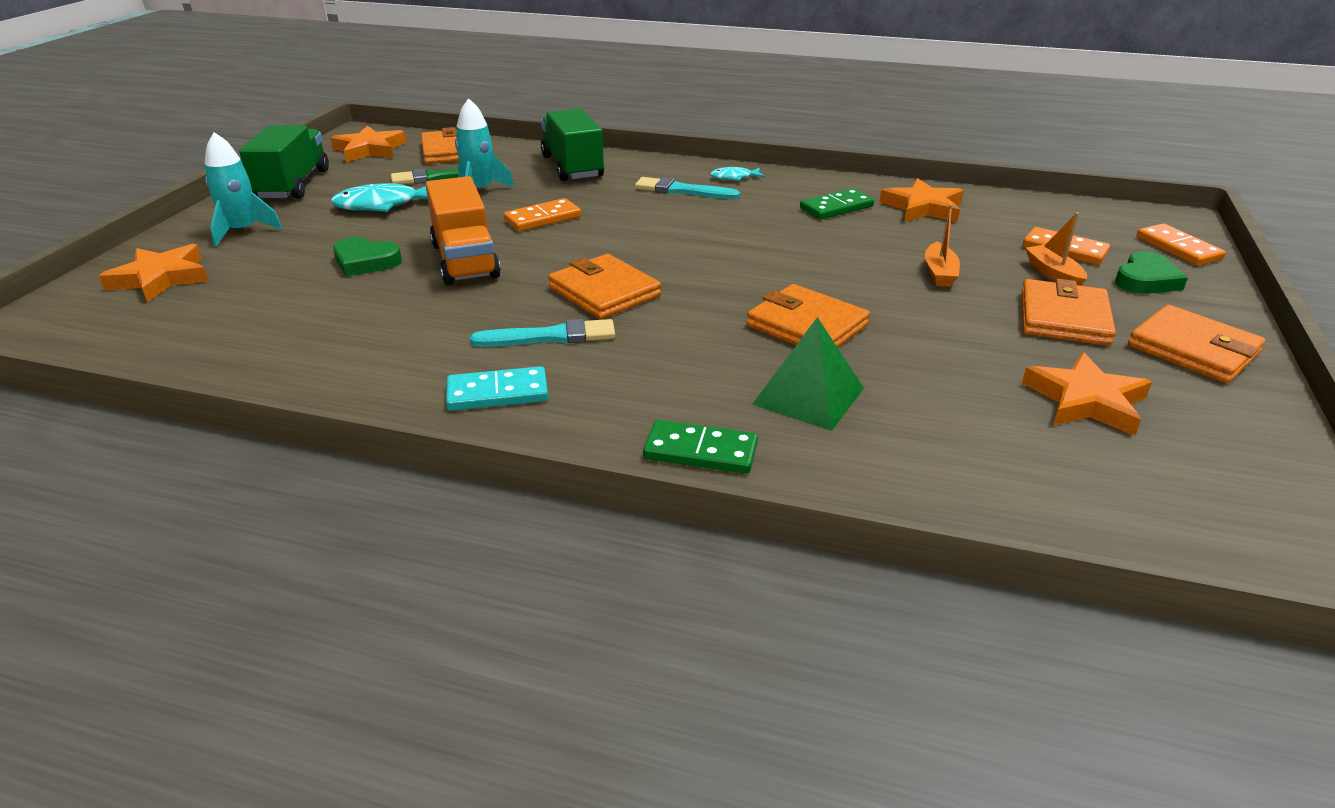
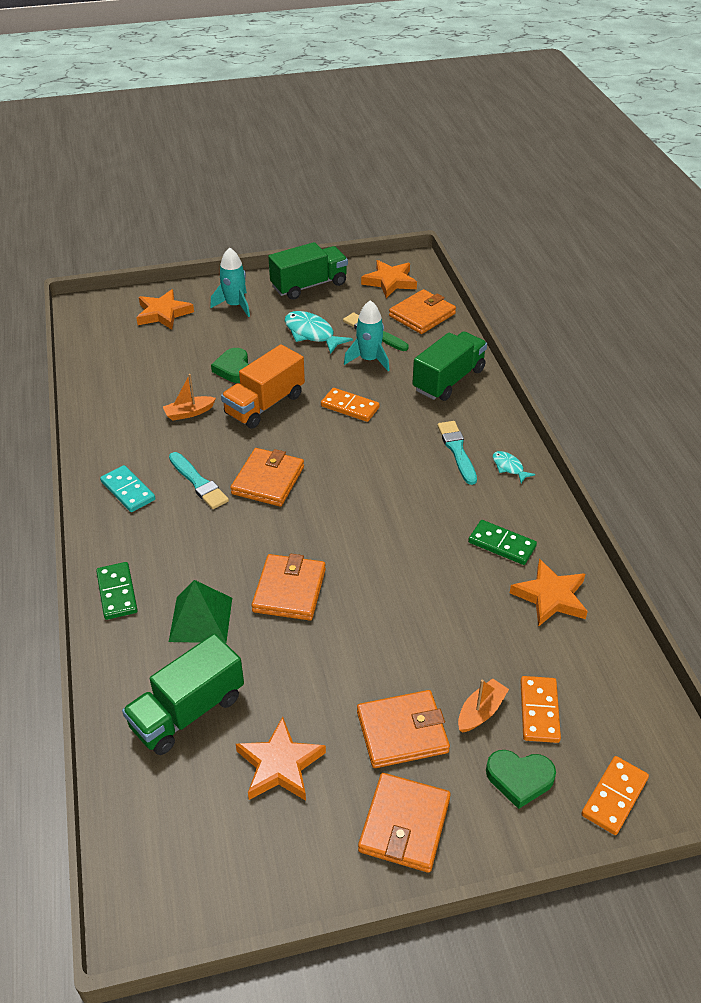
camera: 60 degrees right, 10 degrees up
orange boat [925,204,960,286] -> orange boat moved to [163,374,216,421]
none -> green truck [122,634,244,755]

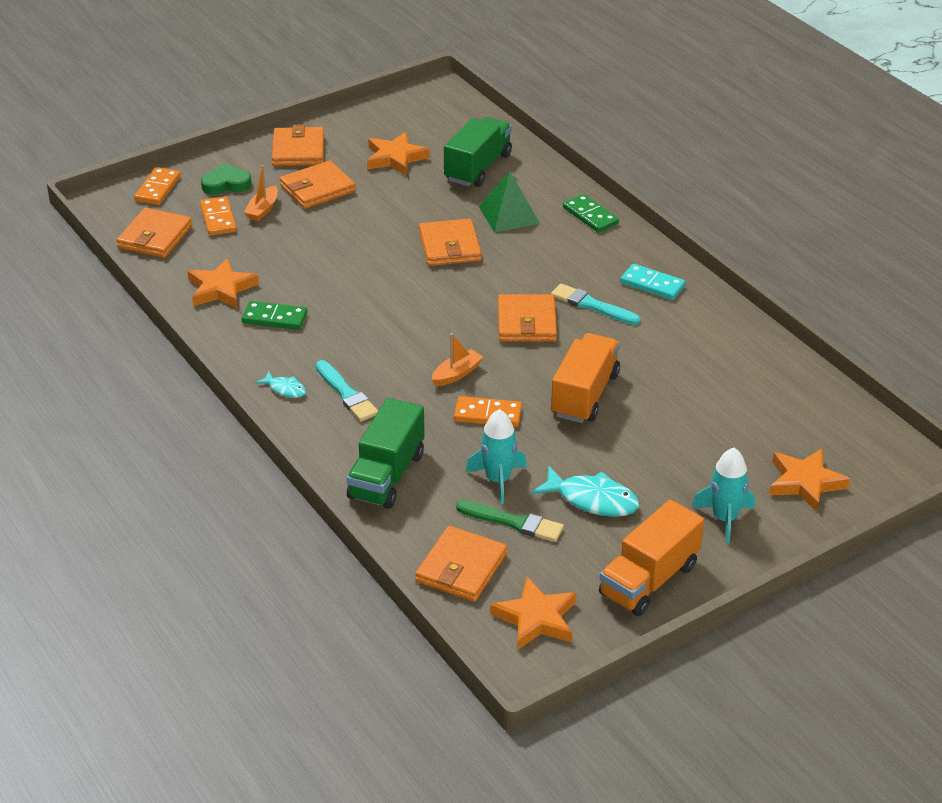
camera: 160 degrees right, 5 degrees down
orange boat [163,374,216,421] -> orange boat moved to [432,333,483,386]
green heart [211,348,249,383] -> none
green truck [268,242,348,300] -> orange truck [599,500,704,616]
none -> orange wallet [116,208,192,258]

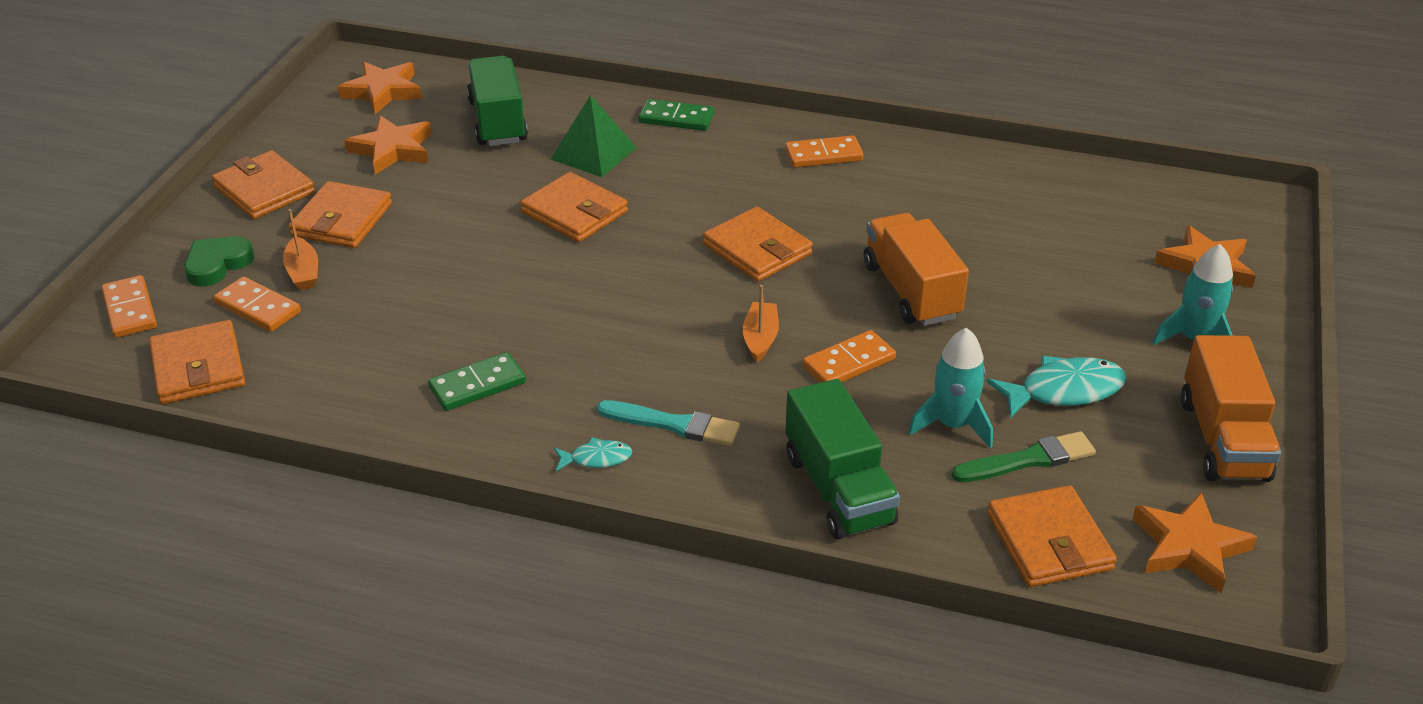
camera: 40 degrees left, 0 degrees up
orange star [188,258,259,308] -> orange star moved to [337,62,422,114]
turquoise brush [551,284,641,325] -> none
turquoise domino [620,264,685,300] -> orange domino [785,135,864,168]

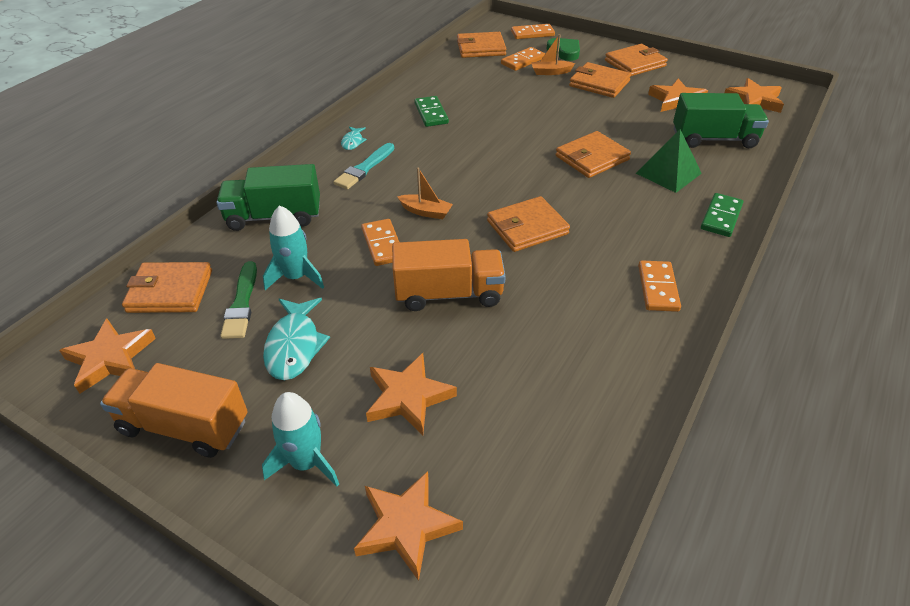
camera: 105 degrees right, 5 degrees up
none -> orange star [366,353,457,435]

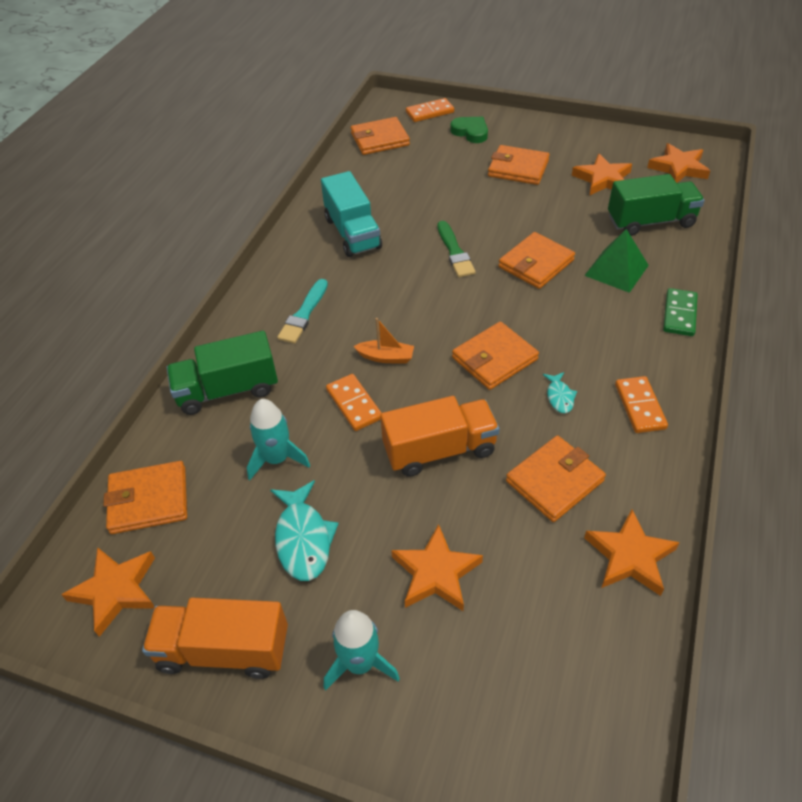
camera: 10 degrees left, 5 degrees up
green brush [220,261,257,339] -> green brush moved to [438,221,475,277]
turquoise fish [341,127,367,150] -> turquoise fish moved to [543,372,577,413]
orange star [354,471,463,581] -> orange star moved to [584,509,680,596]
green domino [414,96,449,127] -> turquoise truck [321,171,382,257]
orange domino [501,47,545,71] -> none
orange boat [531,34,575,75] -> none
orange wallet [605,44,668,76] -> orange wallet moved to [506,435,606,522]

